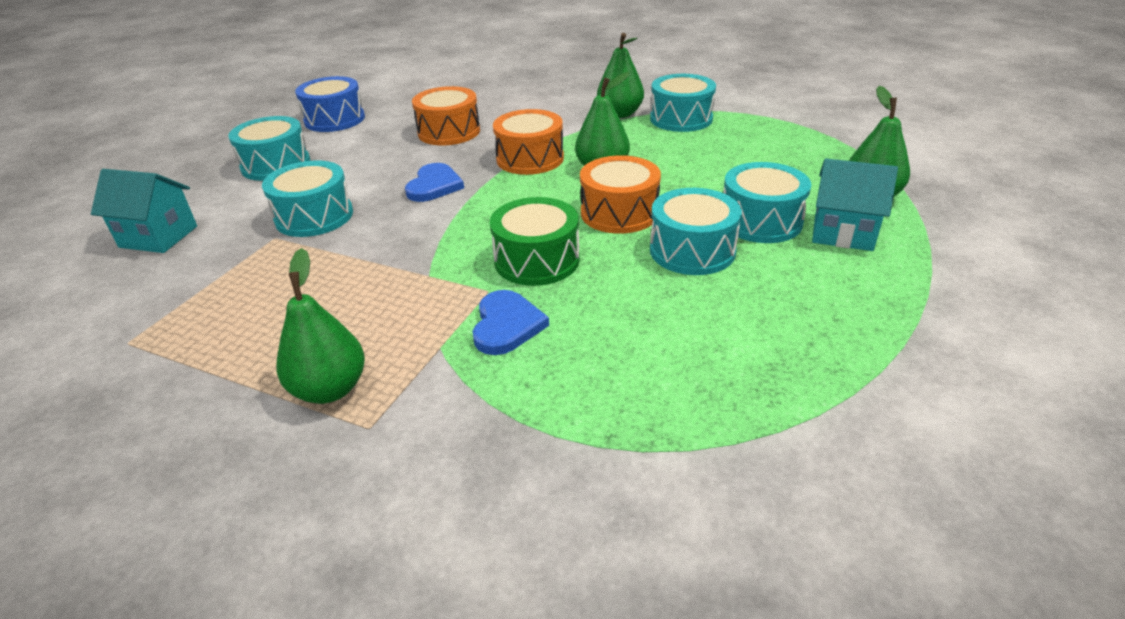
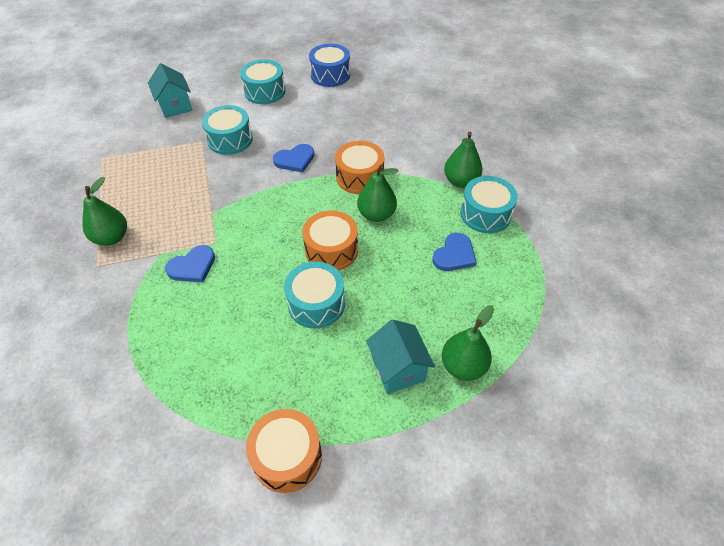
camera: 50 degrees right, 15 degrees up
orange drum [412,86,480,145] -> orange drum moved to [246,409,322,493]
green drum [490,197,580,286] -> none
turquoise drum [723,162,811,243] -> none
none -> blue heart [432,233,477,271]

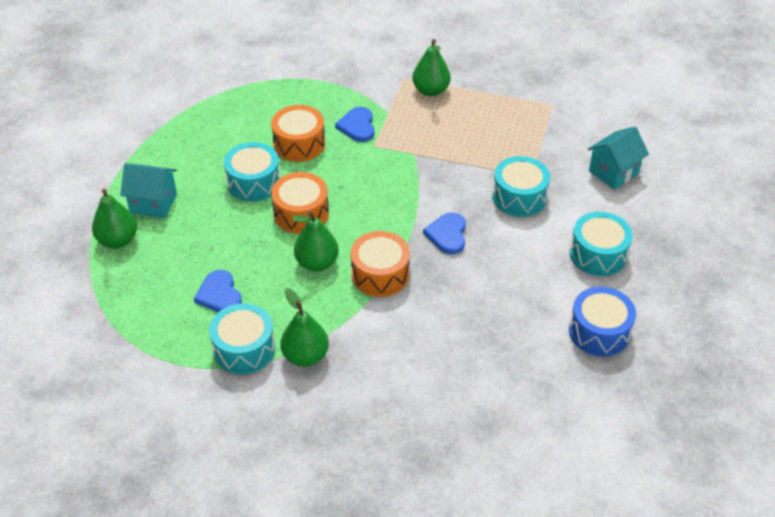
camera: 120 degrees right, 5 degrees down
turquoise house [148,63,192,118] -> turquoise house turned 45 degrees counterclockwise [588,127,649,190]
orange drum [246,409,322,493] -> orange drum moved to [271,105,325,162]

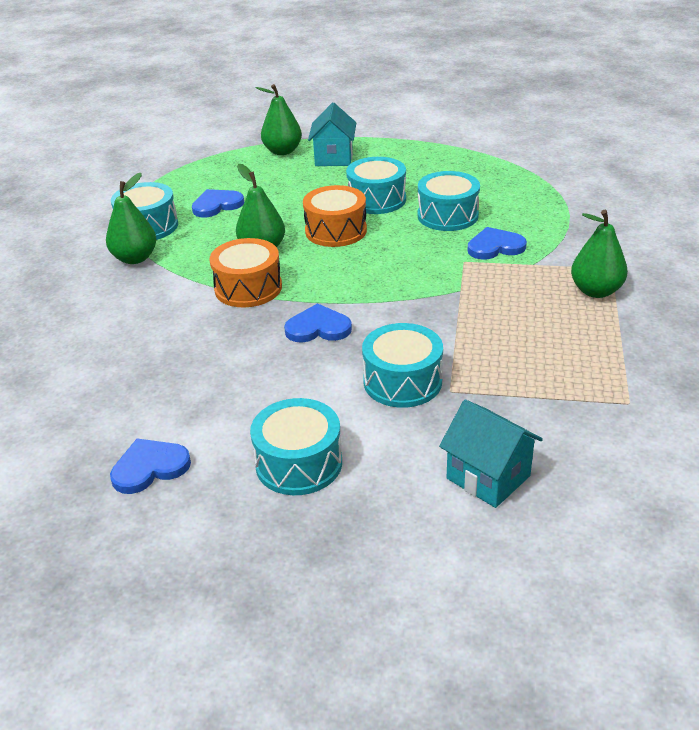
camera: 85 degrees right, 10 degrees down
orange drum [271,105,325,162] -> turquoise drum [418,171,480,231]
blue drum [569,287,636,357] -> blue heart [110,438,191,494]

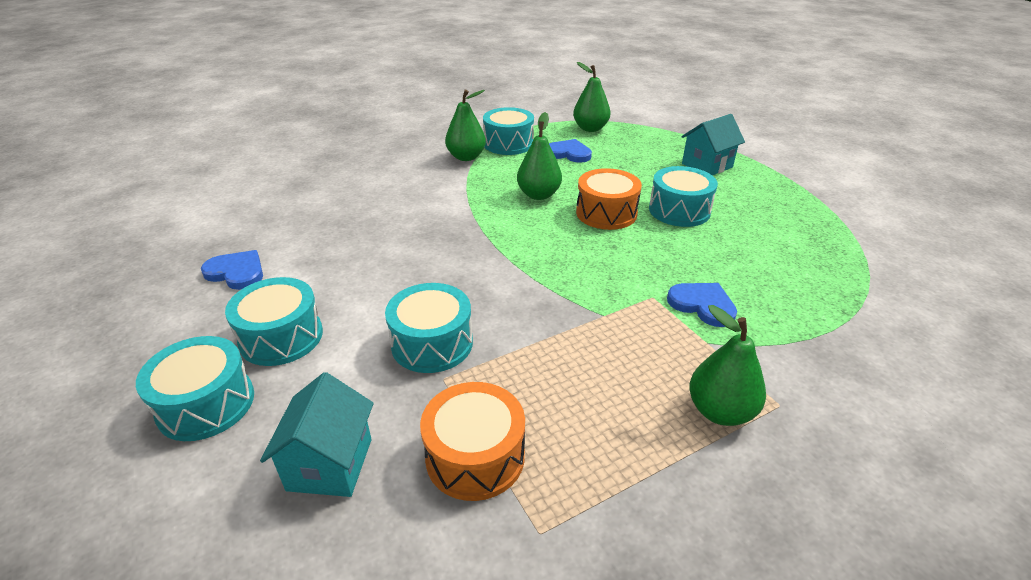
camera: 50 degrees right, 0 degrees up
orange drum [210,238,282,307] -> orange drum moved to [420,382,525,501]
green pear [256,84,302,155] -> green pear moved to [573,62,610,132]
blue heart [284,303,352,343] -> none
turquoise drum [418,171,480,231] -> turquoise drum moved to [136,336,254,441]

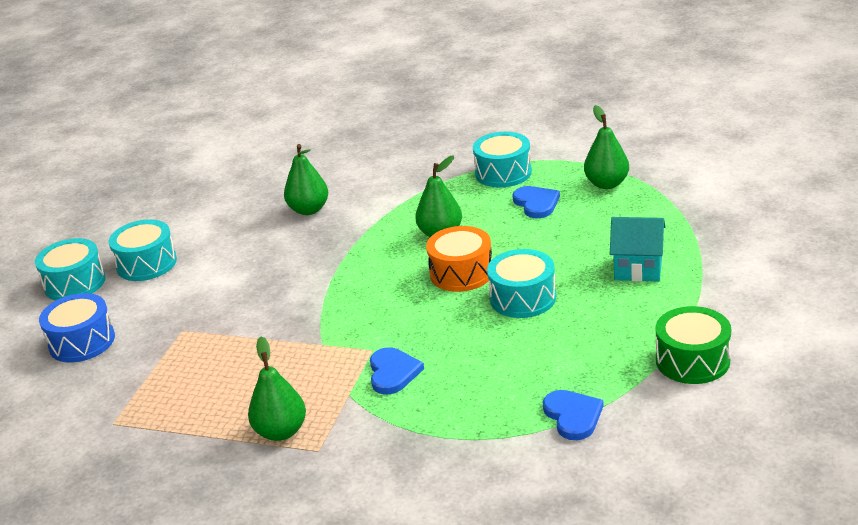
camera: 50 degrees right, 5 degrees down
blue heart [201,250,263,290] -> blue heart moved to [543,390,604,440]
turquoise house [260,372,374,497] -> blue drum [39,293,115,363]
turquoise drum [385,283,473,373] -> none
orange drum [420,382,525,501] -> none
green pear [445,90,486,161] -> green pear moved to [284,144,328,215]
none -> green drum [656,306,731,384]

